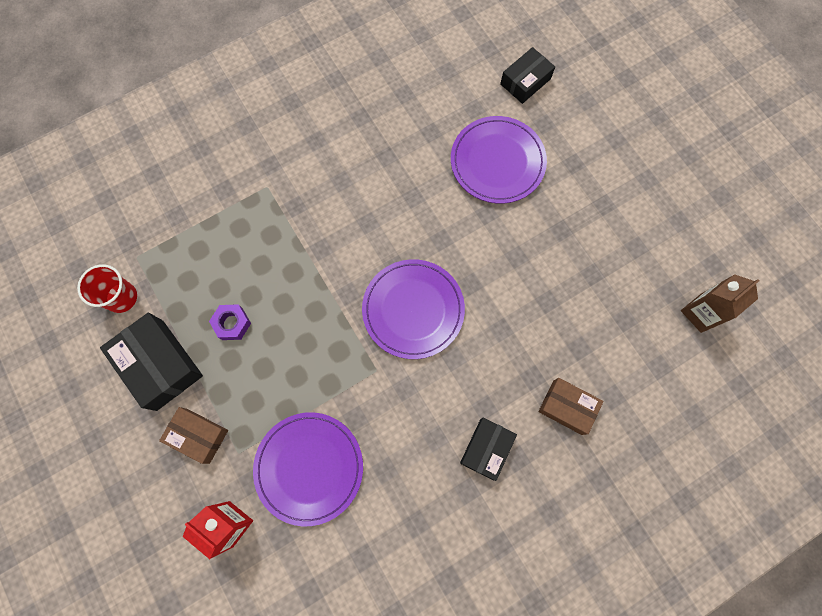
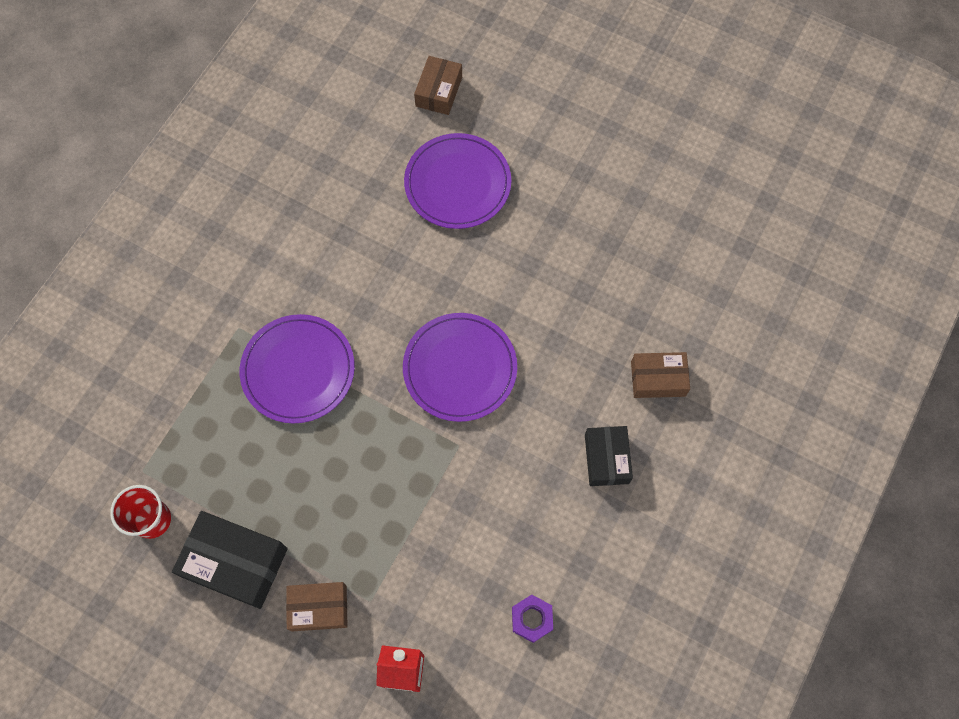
camera: 30 degrees left, 5 degrees down
purple nut [209,304,251,340] -> purple nut moved to [512,595,553,643]
purple plate [253,412,363,526] -> purple plate moved to [240,314,355,424]
black box [500,47,555,104] -> brown box [414,56,462,115]
brown carton [681,274,759,333] -> none

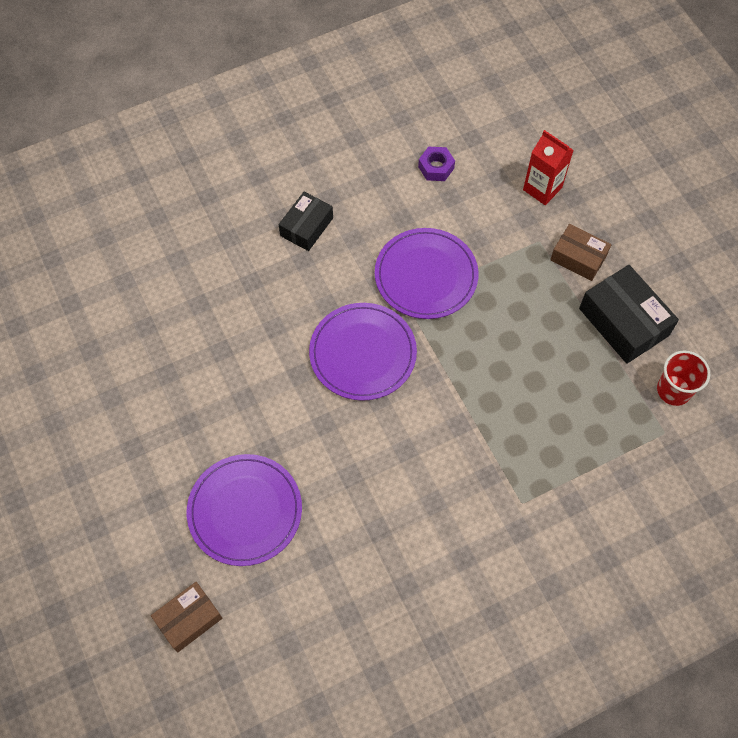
camera: 145 degrees left, 5 degrees down
purple plate [240,314,355,424] -> purple plate moved to [375,228,479,319]
brown box [631,352,690,398] -> none

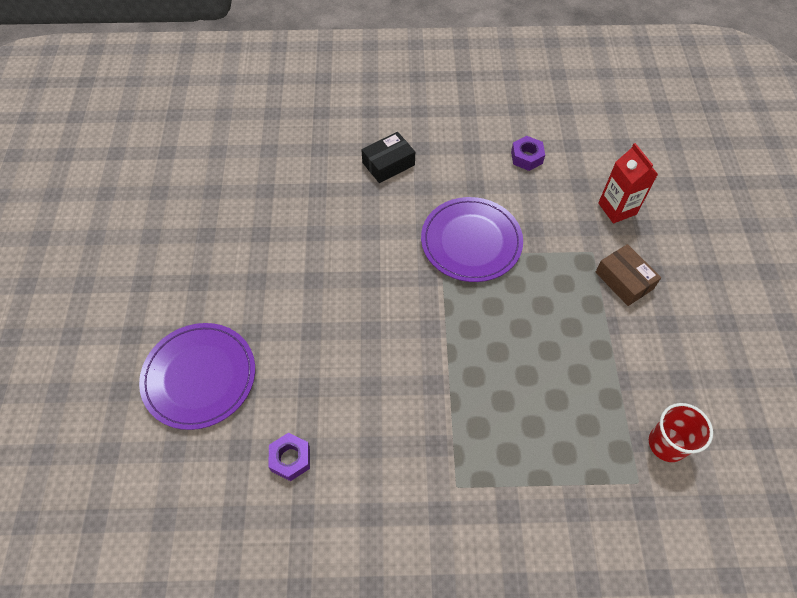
camera: 25 degrees right, 5 degrees down
brown box [151,582,222,652] -> none
purple plate [309,303,417,401] -> none
black box [579,265,679,364] -> none
none -> purple nut [268,433,310,481]

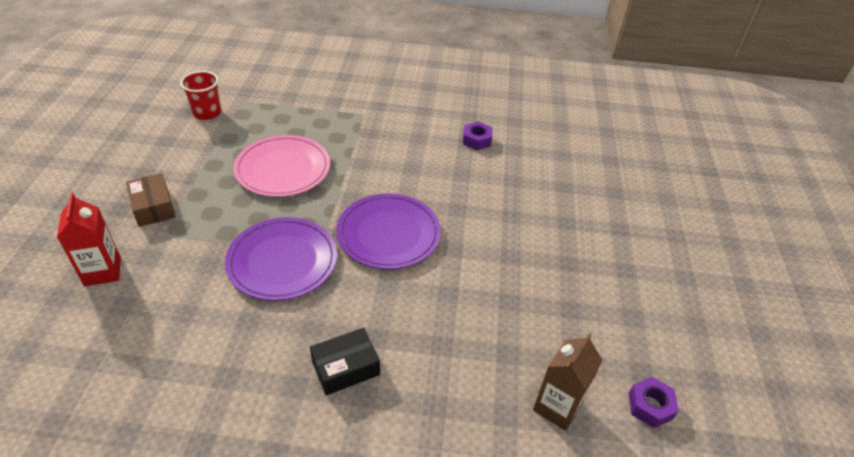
camera: 175 degrees left, 15 degrees down
purple plate [139,323,255,430] -> purple plate moved to [336,193,441,269]
purple nut [511,136,545,171] -> purple nut moved to [629,377,679,428]
none -> pink plate [233,135,330,197]
none -> brown carton [533,333,602,431]

